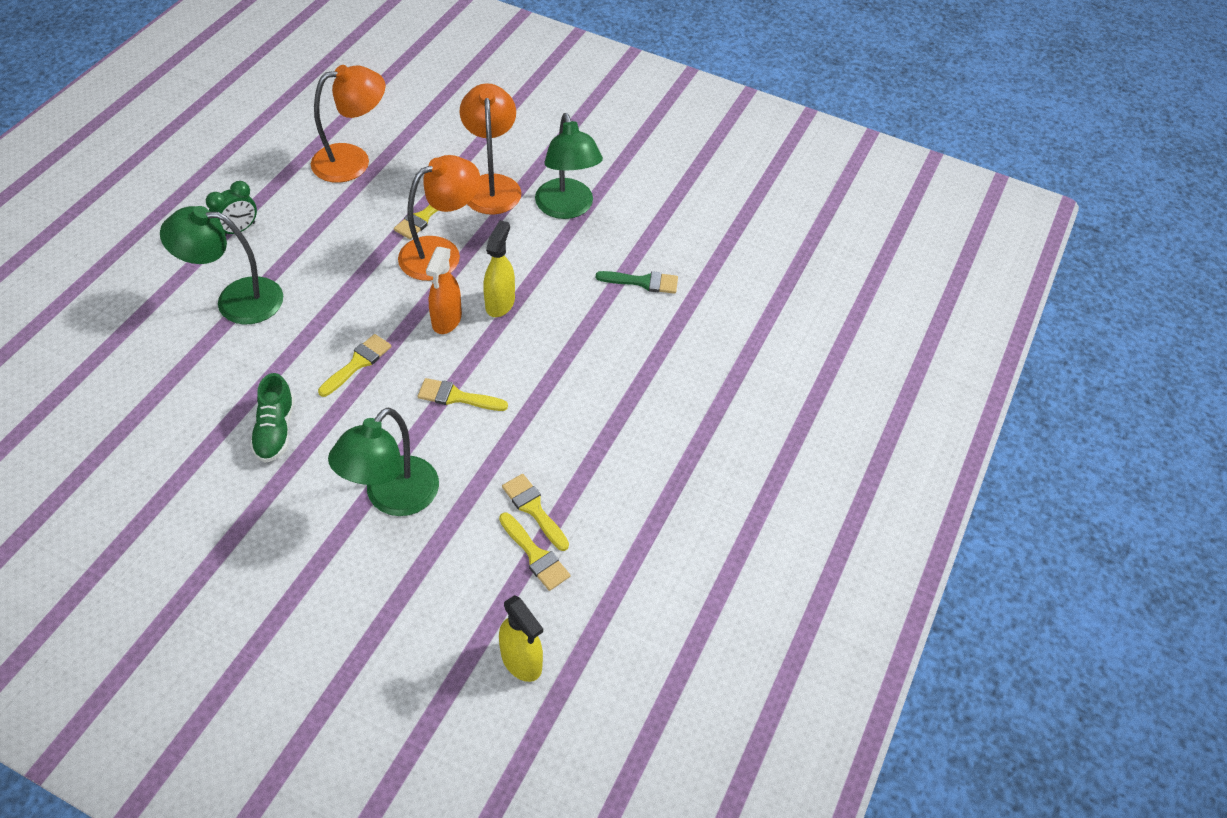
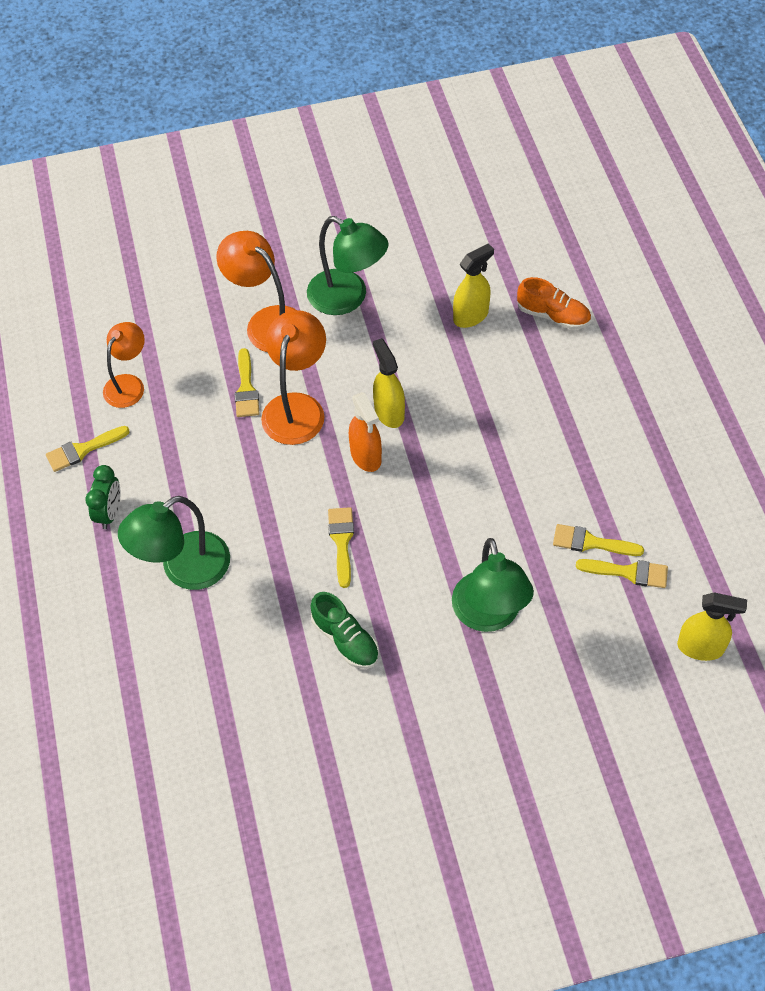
camera: 35 degrees left, 5 degrees up
orange lamp [311,65,385,183] -> orange lamp [103,322,145,408], size x0.66
yellow brush [418,378,508,411] -> yellow brush moved to [46,426,130,472]
green brush [596,271,678,294] -> yellow spray bottle [453,243,494,328]
none -> orange shoe [517,277,591,329]

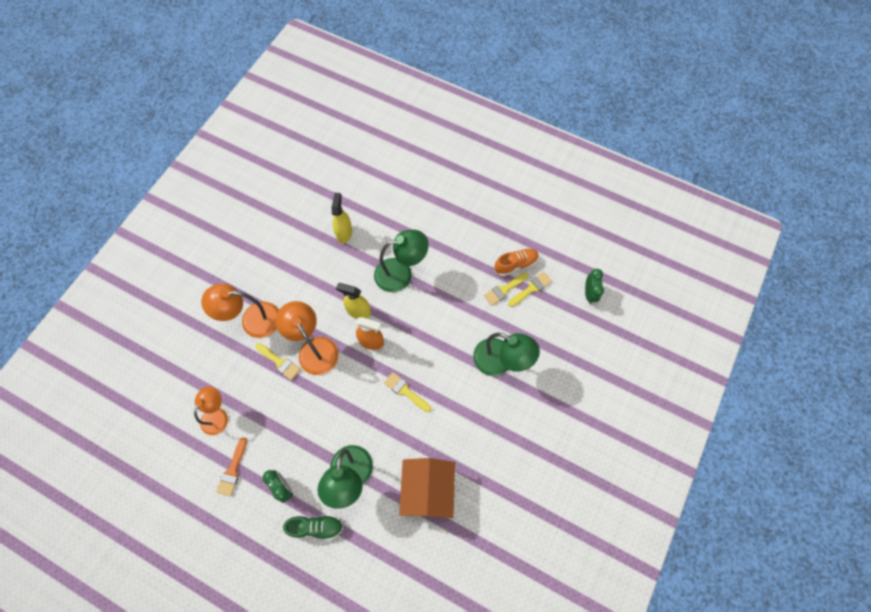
camera: 50 degrees left, 10 degrees up
yellow brush [46,426,130,472] -> orange brush [216,437,247,496]
orange lamp [103,322,145,408] -> orange lamp turned 45 degrees clockwise [194,386,228,435]
green lamp [307,216,389,315] -> green lamp moved to [374,230,429,292]
green shoe [311,592,379,669] -> green shoe moved to [283,515,343,539]
orange shoe [517,277,591,329] -> orange shoe moved to [494,248,539,276]
yellow spray bottle [677,592,747,661] -> green clock [585,269,604,304]
none -> orange house [399,458,455,518]

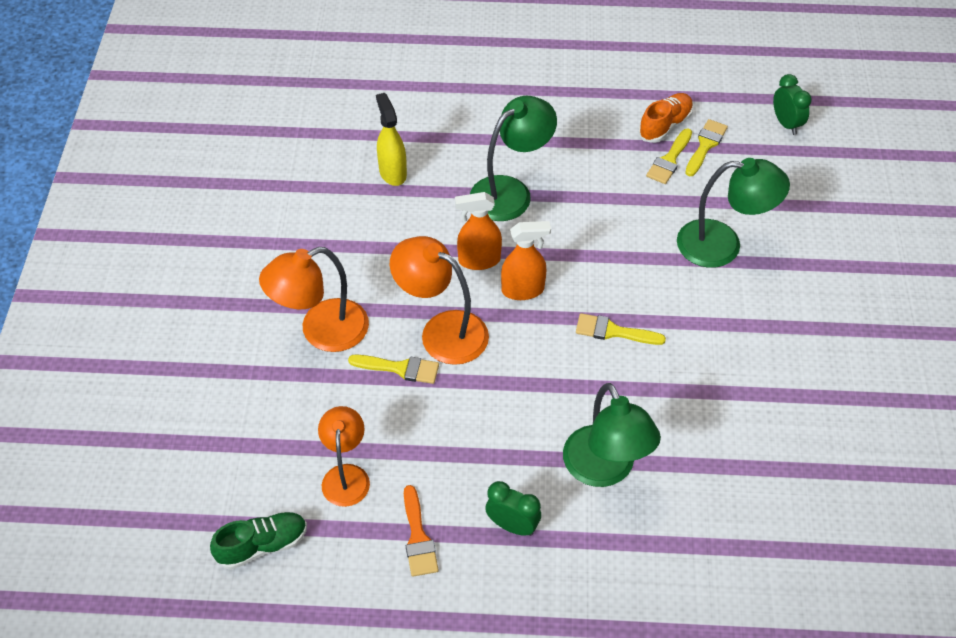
camera: 25 degrees left, 15 degrees down
green shoe [283,515,343,539] -> green shoe moved to [210,512,307,570]
yellow spray bottle [336,283,371,319] -> orange spray bottle [455,192,502,270]
orange house [399,458,455,518] -> none

